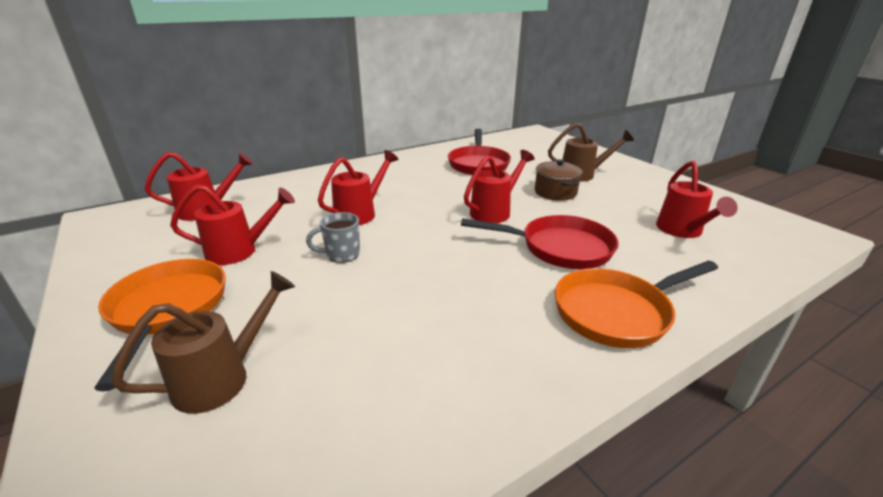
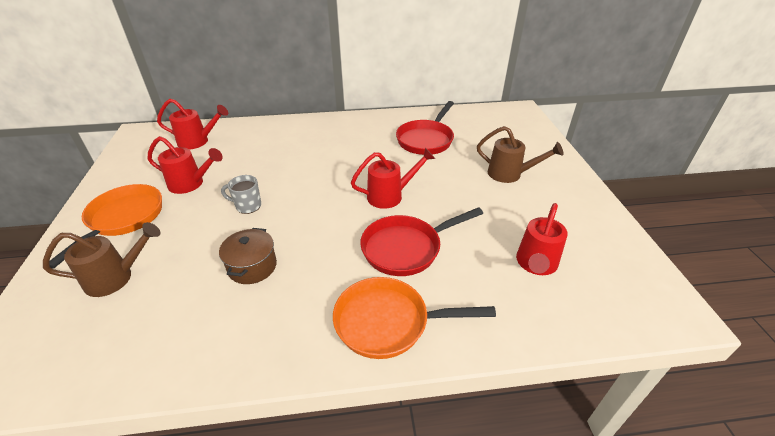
camera: 25 degrees right, 10 degrees up
red watering can [318,150,398,225] -> none
red pan [461,215,619,269] -> red pan turned 120 degrees clockwise [360,207,483,276]
brown pot [535,160,583,201] -> brown pot moved to [219,228,277,284]

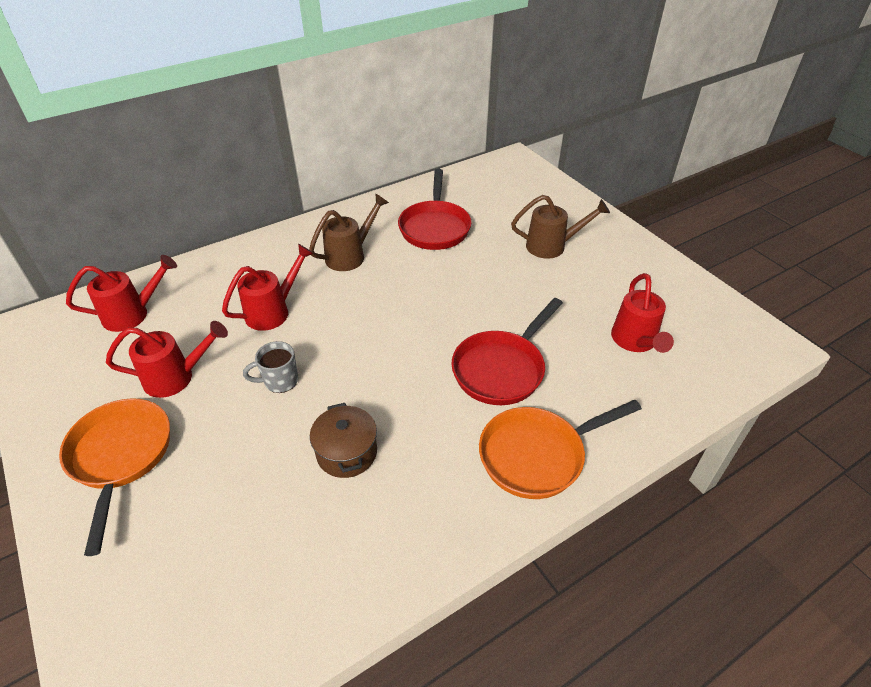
camera: 25 degrees left, 5 degrees up
brown watering can [43,222,161,297] -> brown watering can moved to [309,193,389,271]
red watering can [351,148,435,209] -> red watering can moved to [222,244,314,331]

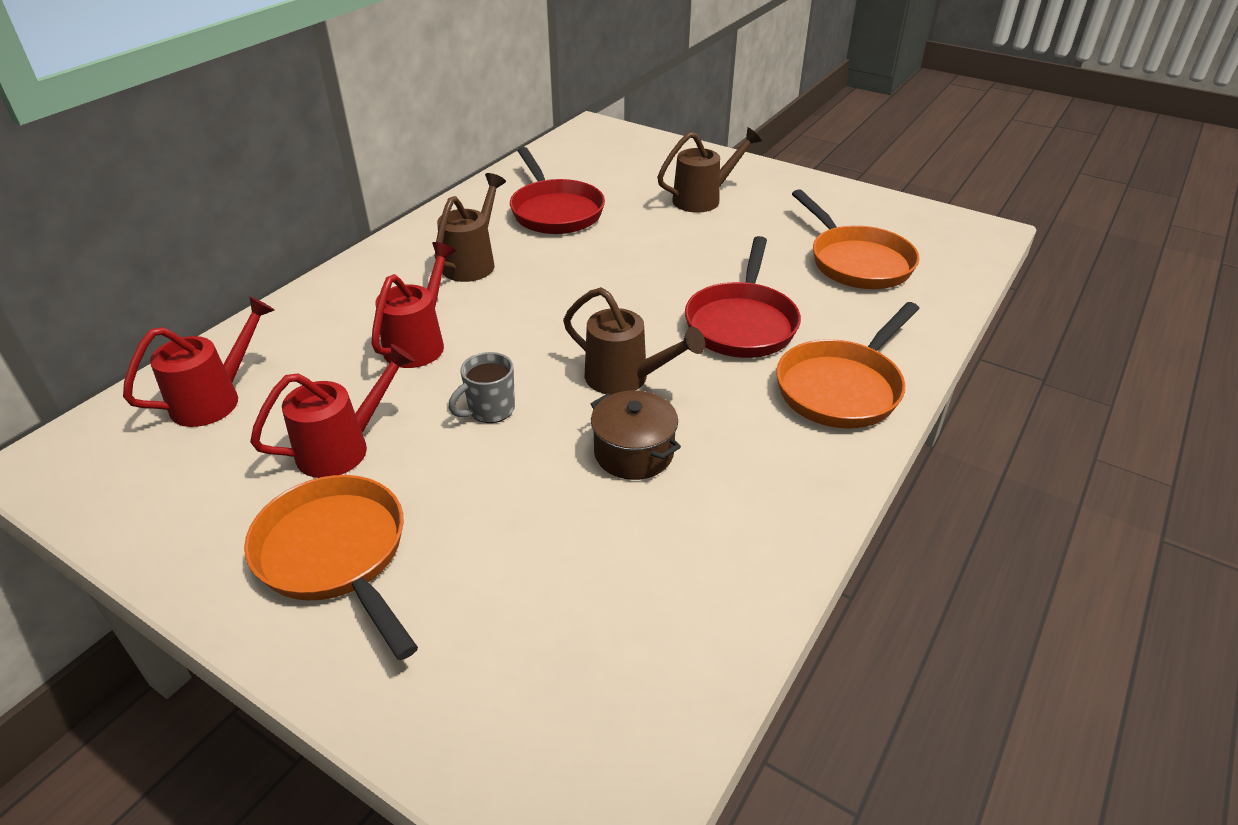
camera: 25 degrees left, 5 degrees down
red watering can [611,273,674,353] -> orange pan [792,189,920,289]
none -> brown watering can [563,287,705,395]

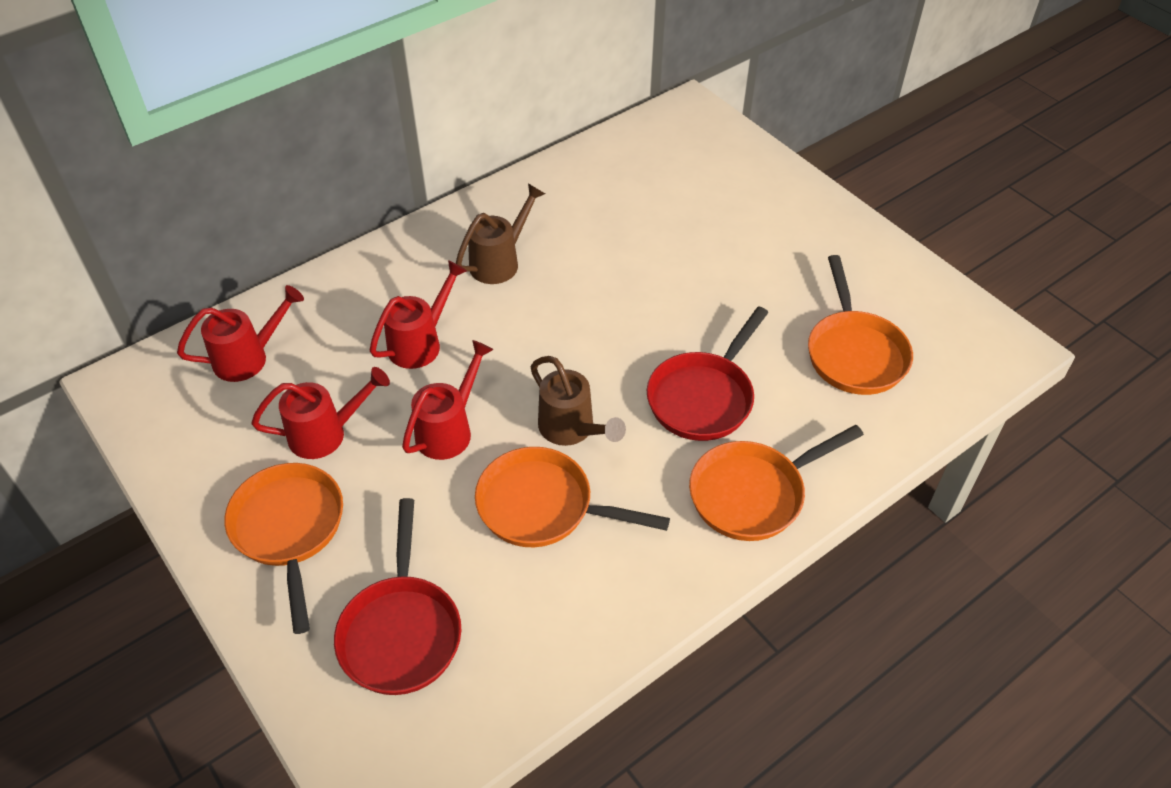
camera: 20 degrees right, 10 degrees up
grey mug [449,352,515,423] -> red watering can [402,340,493,460]
red pan [510,147,605,234] -> red pan moved to [334,498,461,695]
brown pot [591,390,681,480] -> orange pan [475,447,670,547]
brown watering can [657,127,762,213] -> none

